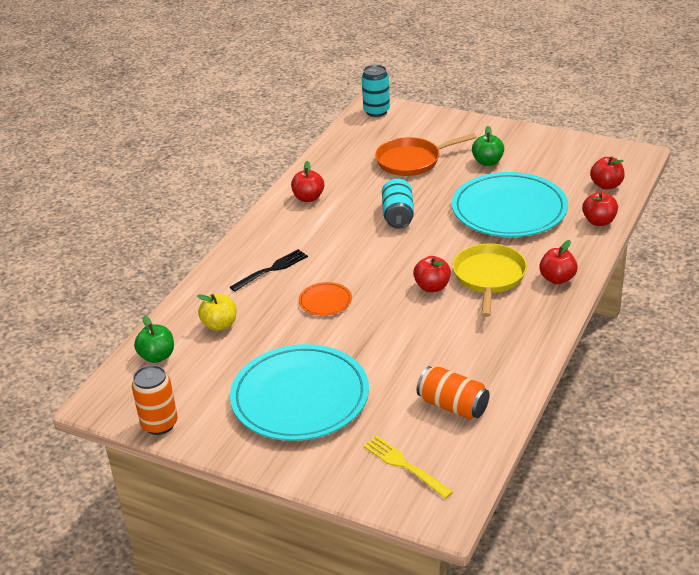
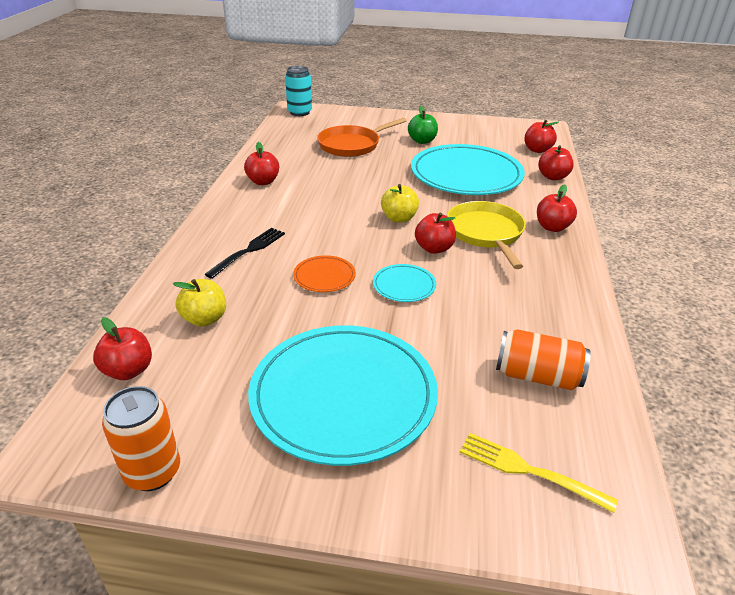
camera: 20 degrees left, 0 degrees up
green apple [134,316,174,363] -> red apple [93,317,152,380]
turquoise can [382,178,414,229] -> none
none -> turquoise plate [373,264,436,302]
none -> yellow apple [381,184,419,223]

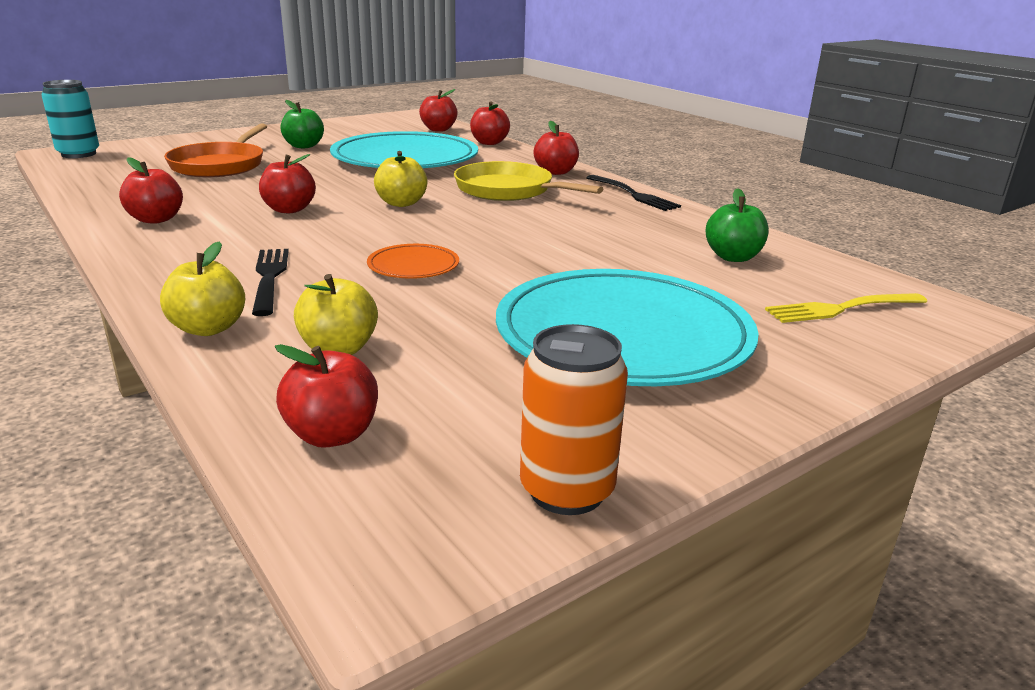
camera: 45 degrees left, 10 degrees down
turquoise plate [373,264,436,302] -> none
red apple [415,213,456,254] -> red apple moved to [259,154,316,213]
orange can [496,329,591,390] -> green apple [706,188,769,262]
none -> yellow apple [160,242,245,336]
none -> black fork [586,175,681,211]

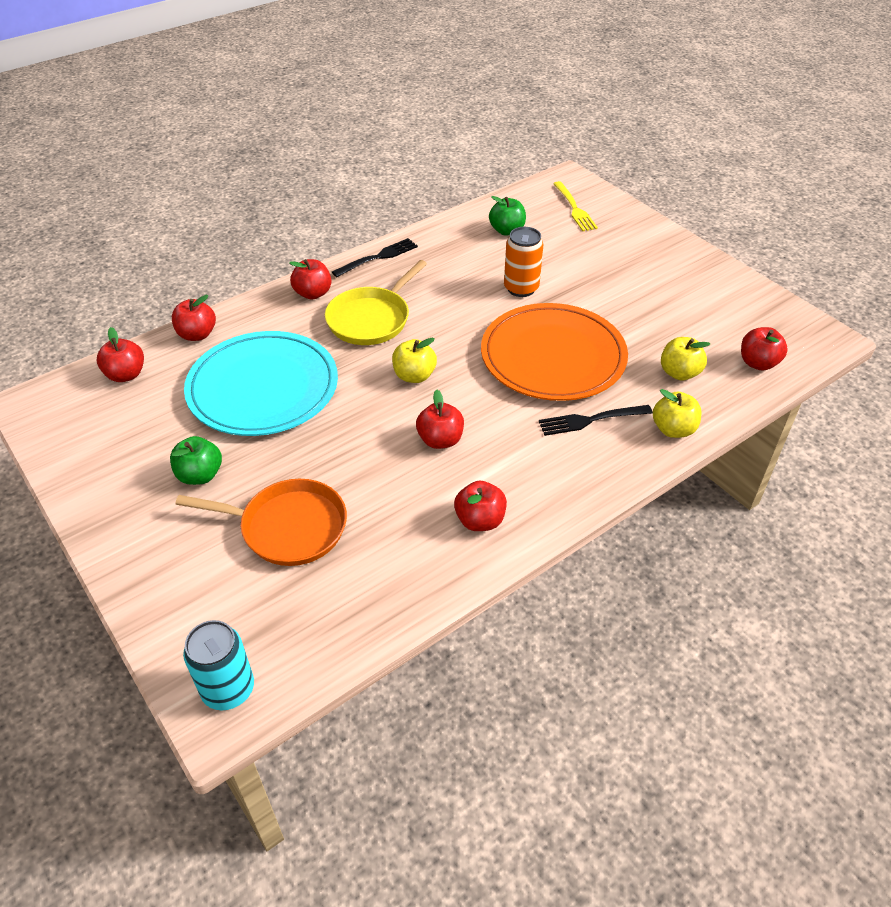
camera: 90 degrees left, 20 degrees up
orange plate [367,244,459,279] -> orange plate [481,303,628,401], size x2.35
turquoise plate [496,269,759,386] -> none
orange can [520,324,628,515] -> orange can moved to [504,227,543,297]

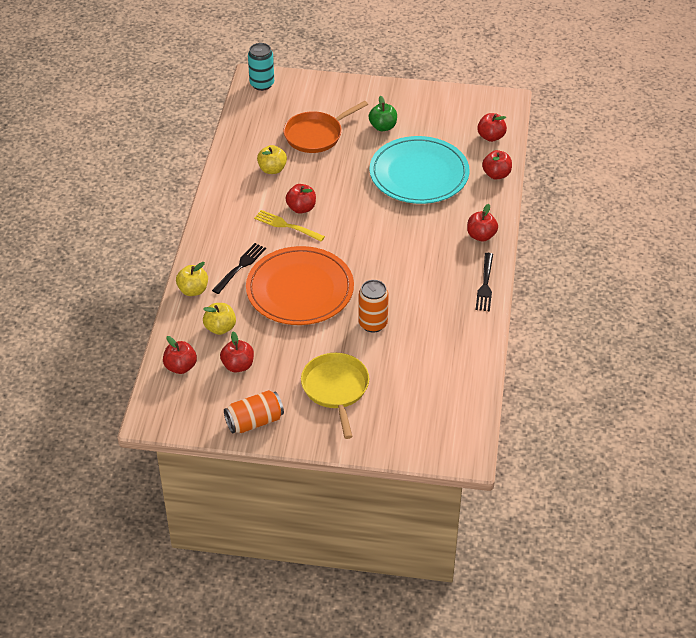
camera: 135 degrees right, 0 degrees up
yellow pan [325,260,427,345] -> yellow pan moved to [301,353,369,439]
yellow apple [392,338,437,383] -> yellow apple moved to [257,145,287,174]
red apple [454,481,507,531] -> red apple moved to [220,331,254,373]
green apple [489,196,526,235] -> none
yellow fork [553,181,598,231] -> yellow fork moved to [254,210,325,241]
none -> orange can [224,390,284,434]

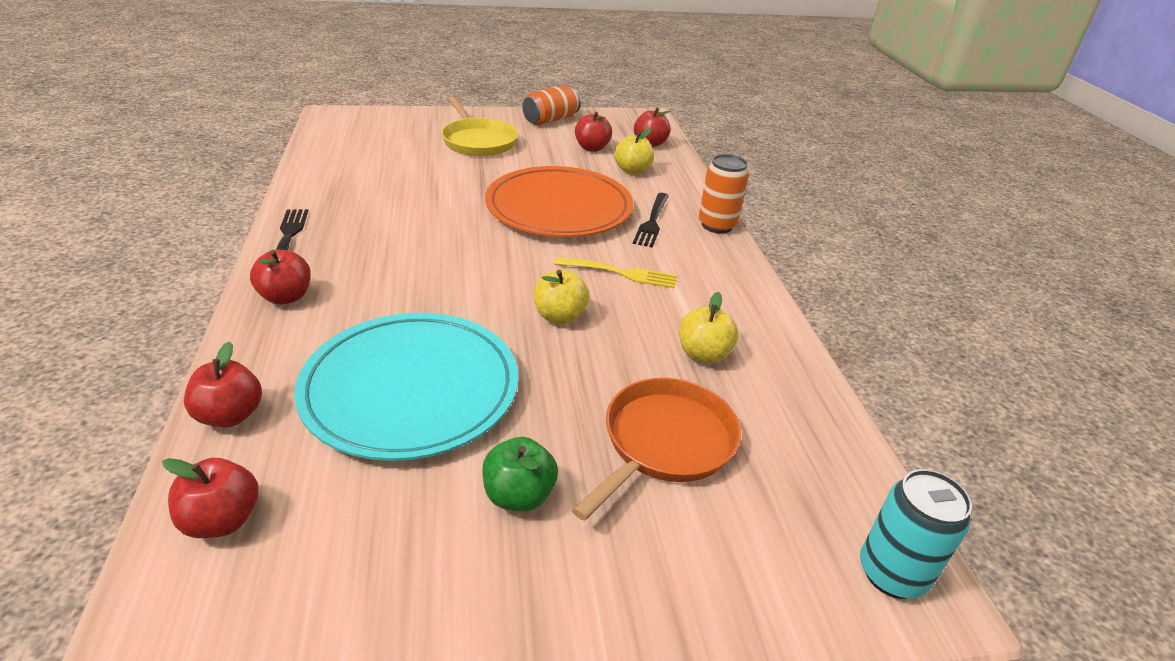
camera: 160 degrees right, 10 degrees down
yellow apple [176,262,208,296] -> yellow apple moved to [534,269,589,324]
red apple [286,184,316,214] -> none
orange can [358,280,389,333] -> orange can moved to [699,154,749,233]

